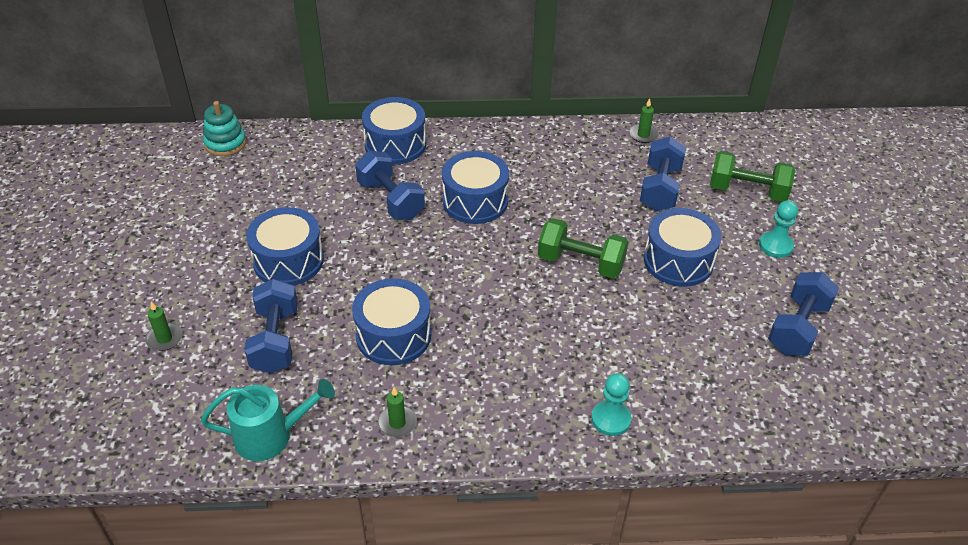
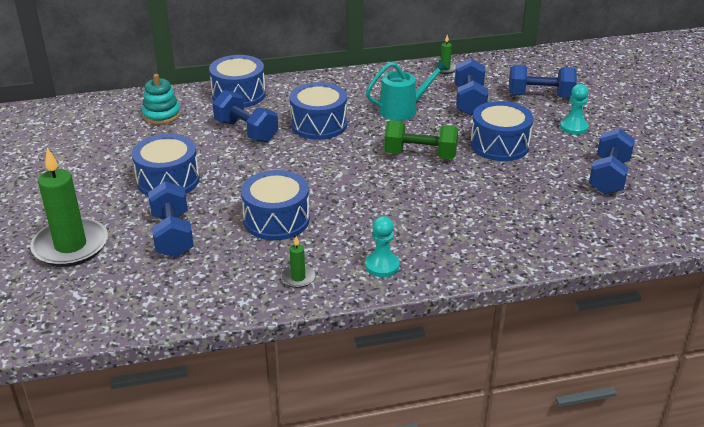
camera: 10 degrees left, 10 degrees down
green candle [145,301,183,351] -> green candle [30,148,108,267], size x2.27
turquoise watering can [201,379,335,461] -> turquoise watering can moved to [366,60,449,121]
turquoise stacking toy [203,101,246,156] -> turquoise stacking toy moved to [142,74,181,124]
turquoise pawn [591,373,632,436] -> turquoise pawn moved to [365,216,400,277]
green dumbbell [710,151,795,202] -> blue dumbbell [509,65,577,98]

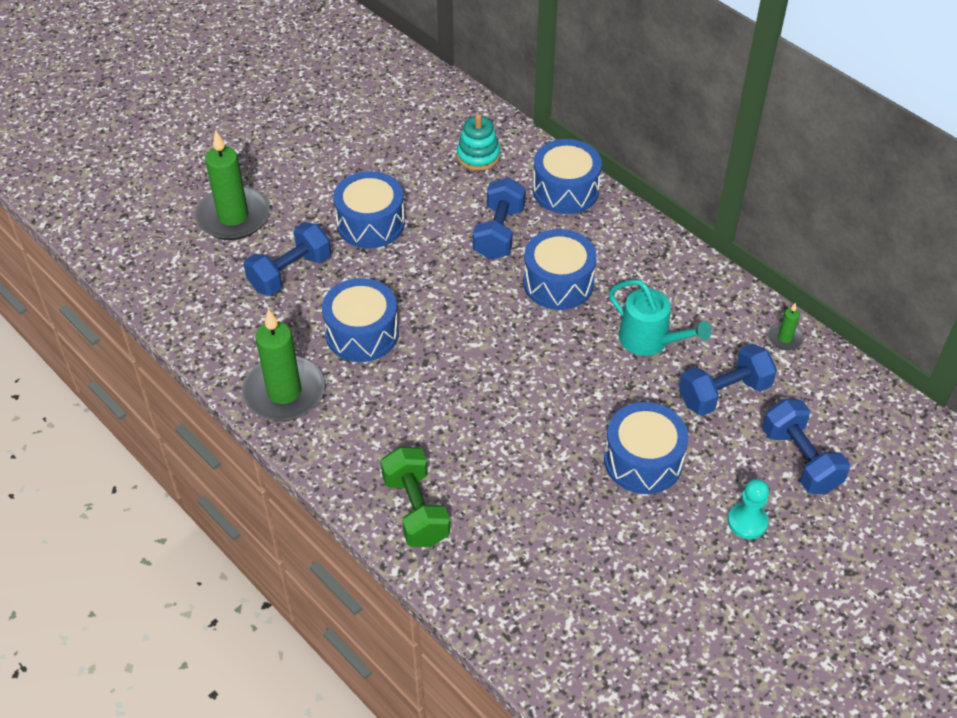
camera: 60 degrees right, 15 degrees up
green candle [281,236,315,288] -> green candle [242,309,325,421], size x2.27
turquoise pawn [365,216,400,277] -> none
green dumbbell [384,120,458,159] -> green dumbbell moved to [381,447,450,547]
blue dumbbell [589,128,635,195] -> none

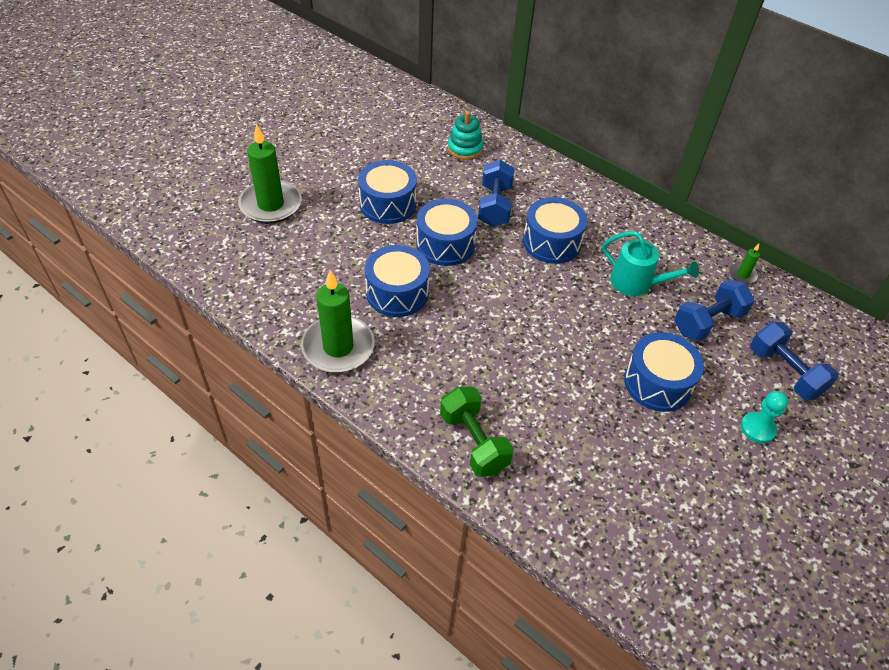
camera: 10 degrees left, 0 degrees up
blue dumbbell [244,222,331,296] -> none
blue drum [533,139,602,214] -> blue drum moved to [416,199,478,266]

